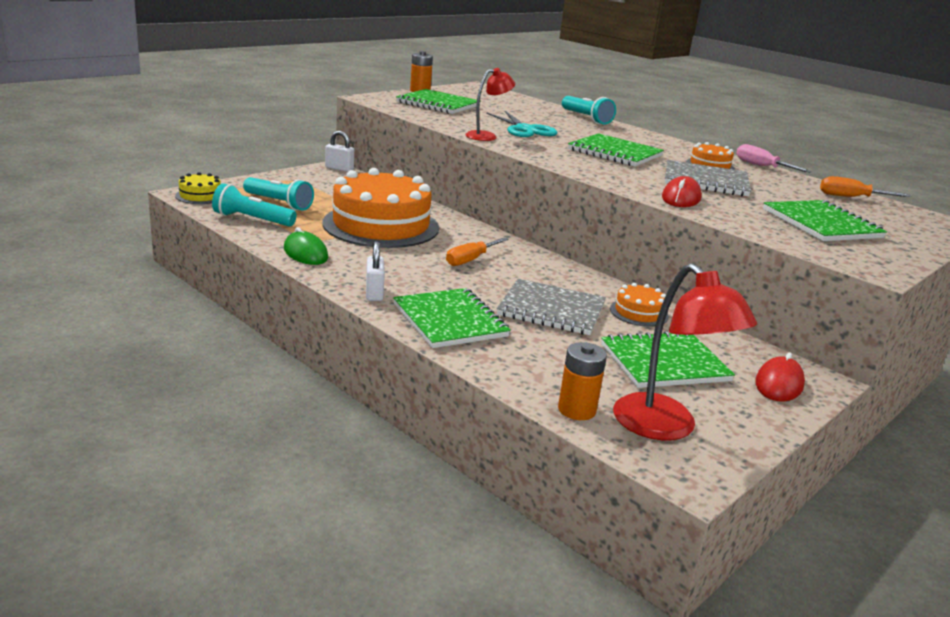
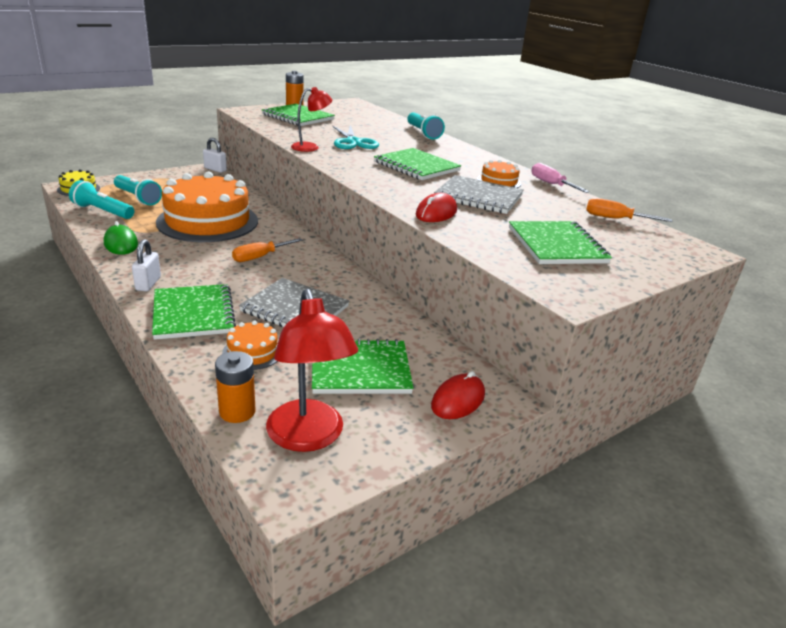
camera: 10 degrees right, 5 degrees up
orange cake [610,283,669,327] -> orange cake moved to [222,321,278,370]

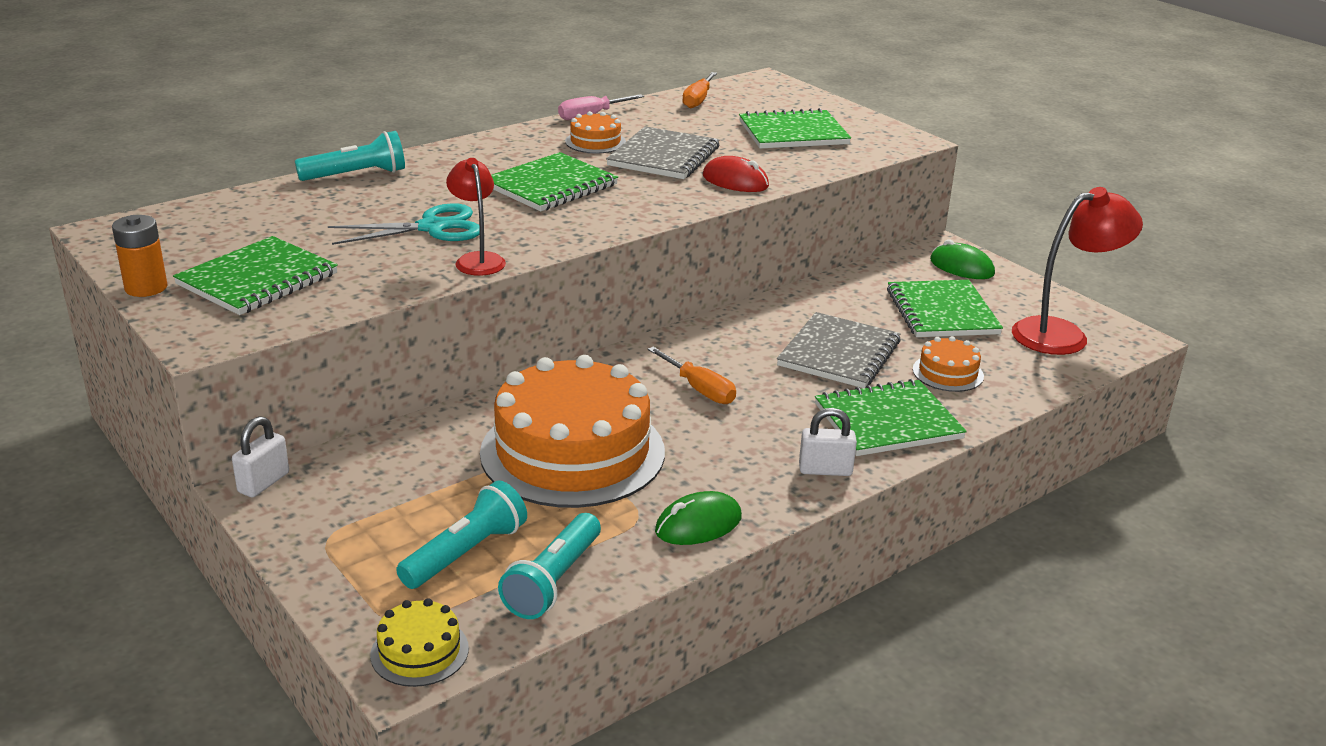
camera: 90 degrees left, 0 degrees up
orange battery [215,351,255,423] -> none
red mouse [431,371,485,419] -> green mouse [930,240,995,279]

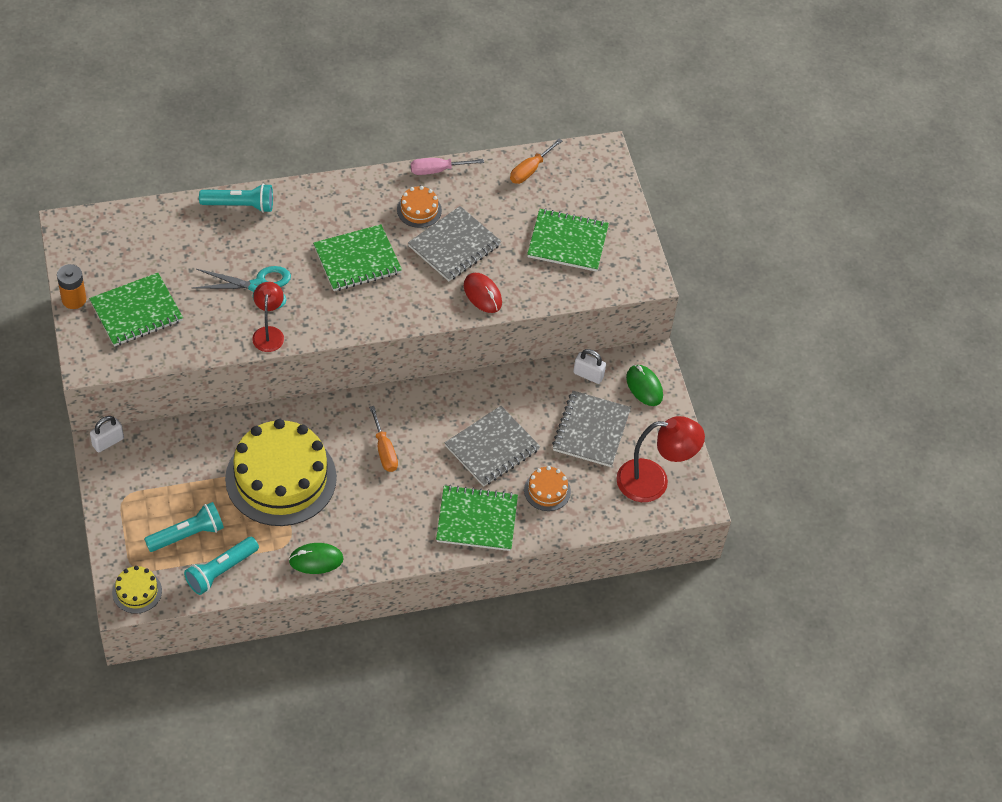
camera: 20 degrees right, 25 degrees up
orange cake [480,355,665,508] -> yellow cake [225,419,337,526]
white padlock [799,408,857,476] -> white padlock moved to [573,349,606,384]
green notebook [887,280,1003,337] -> grey notebook [552,391,631,467]

